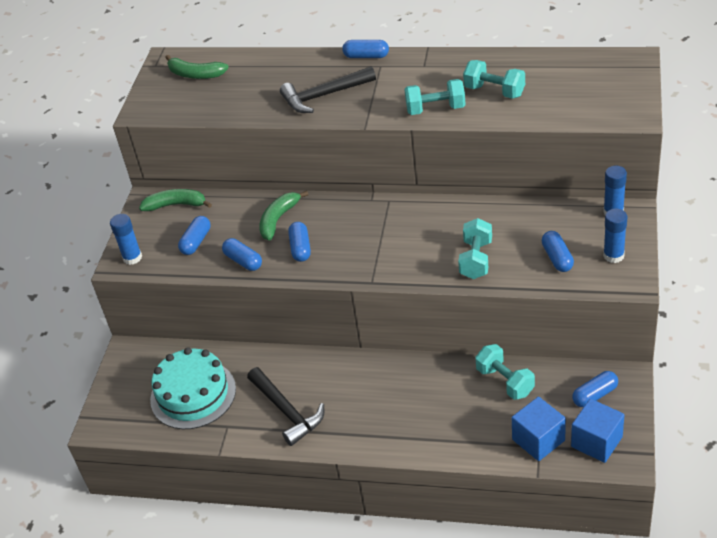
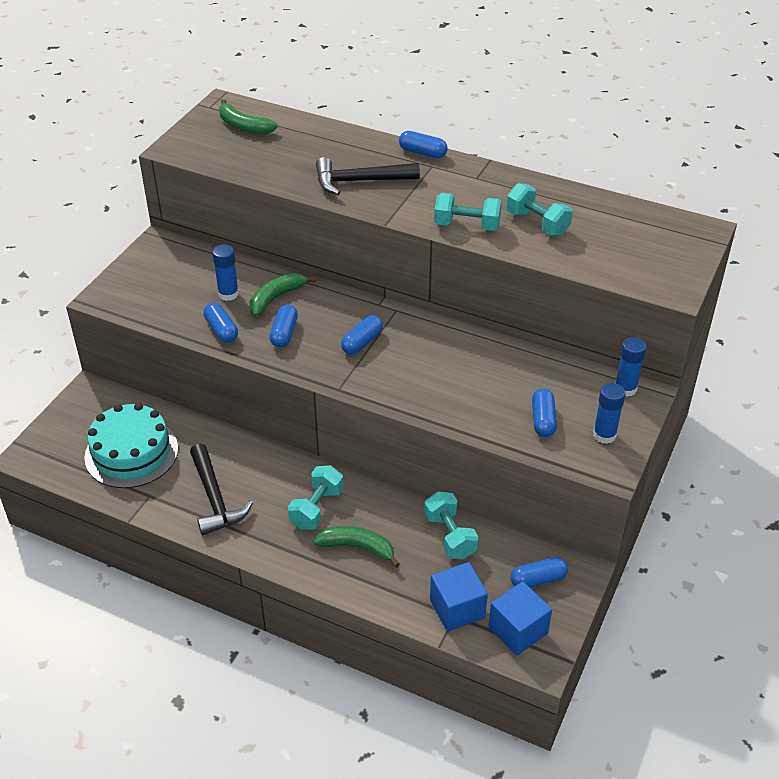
camera: 10 degrees right, 0 degrees up
blue glue stick [110,214,142,265] -> blue glue stick moved to [212,244,239,301]
green banana [139,189,212,211] -> green banana moved to [313,526,400,568]
blue capsule [178,216,211,255] -> blue capsule moved to [341,315,383,354]
turquoise dumbbell [458,218,492,279] -> turquoise dumbbell moved to [288,465,344,530]

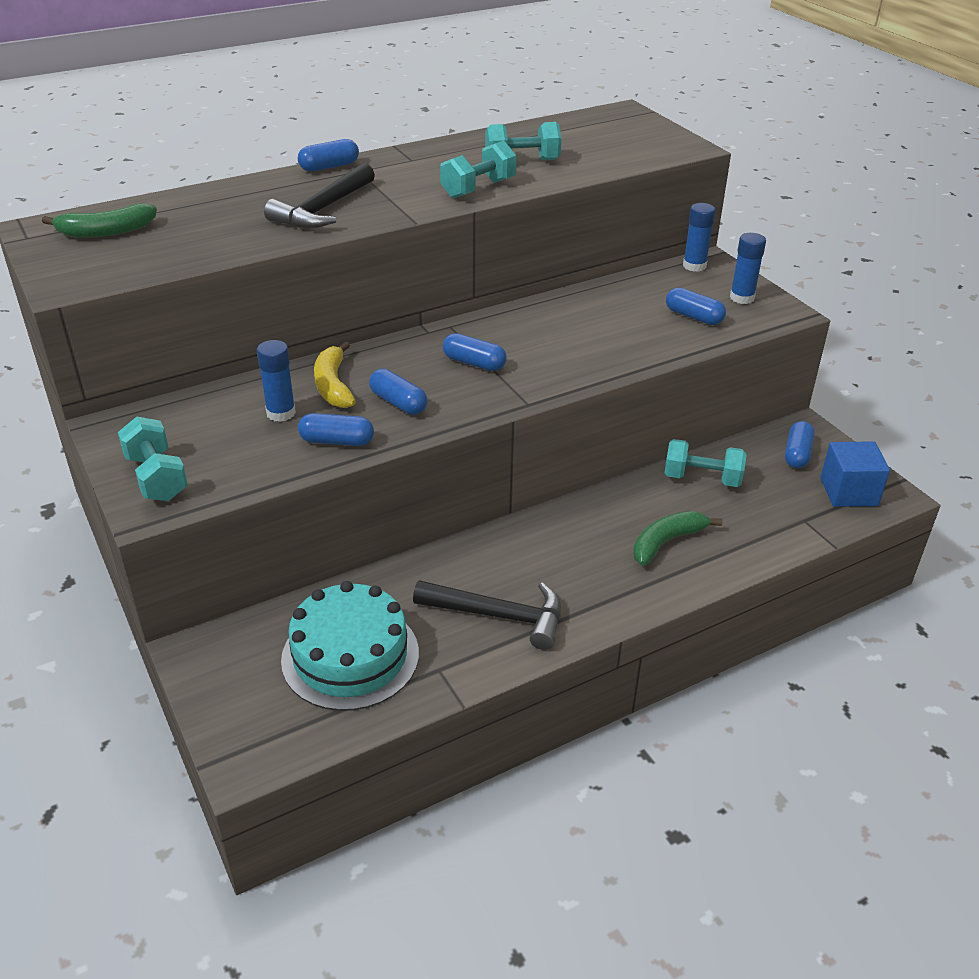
camera: 55 degrees left, 5 degrees down
green banana [250,273,316,317] -> yellow banana [314,341,356,408]
turquoise dumbbell [288,465,344,530] -> turquoise dumbbell moved to [118,417,188,501]
blue capsule [341,315,383,354] -> blue capsule turned 45 degrees counterclockwise [443,333,507,371]
blue cube [430,562,488,632] -> none

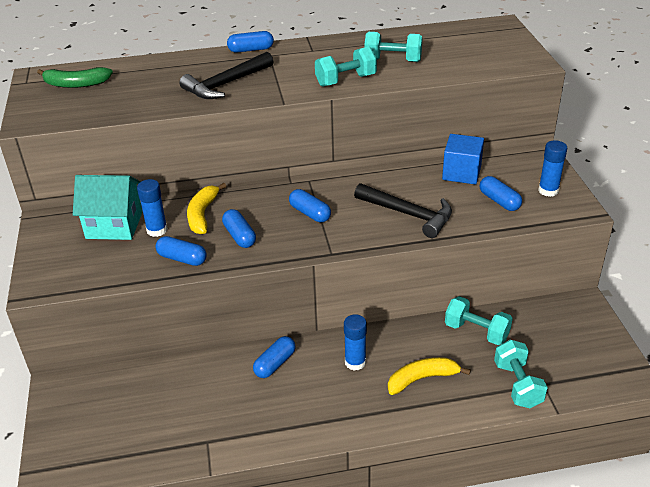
camera: 20 degrees right, 0 degrees up
turquoise dumbbell [118,417,188,501] -> turquoise dumbbell moved to [494,340,548,408]
turquoise cake [281,581,419,711] -> none
black hammer [413,580,561,650] -> black hammer moved to [354,183,452,238]
green banana [633,511,722,566] -> yellow banana [388,357,471,395]
blue glue stick [683,203,716,272] -> blue glue stick moved to [344,314,367,371]
blue capsule [785,421,815,468] -> blue capsule moved to [253,336,296,378]
blue cube [820,441,890,507] -> blue cube moved to [442,134,484,184]
none -> turquoise house [73,175,142,240]

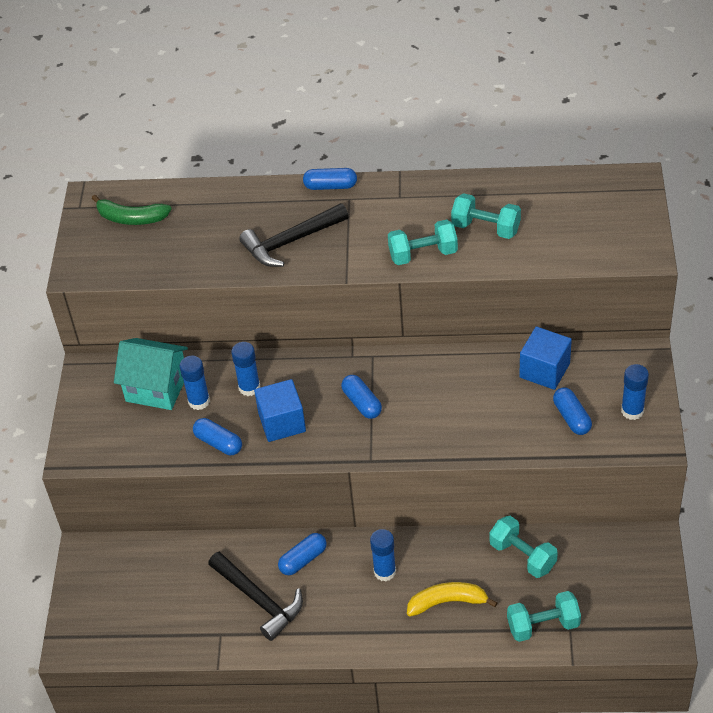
camera: 15 degrees right, 10 degrees up
yellow banana [187,183,226,234] -> blue glue stick [231,342,260,396]
blue capsule [222,209,256,248] -> blue cube [254,379,306,442]
black hammer [354,183,452,238] -> black hammer moved to [208,551,303,641]
turquoise dumbbell [494,340,548,408] -> turquoise dumbbell turned 75 degrees clockwise [507,591,581,642]

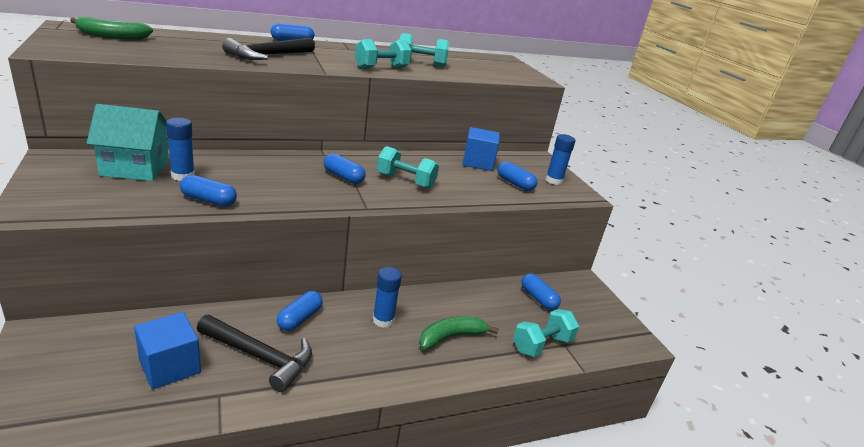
camera: 30 degrees left, 20 degrees down
blue glue stick [231,342,260,396] -> none
blue cube [254,379,306,442] -> blue cube moved to [134,312,201,389]
yellow banana [407,582,498,617] -> green banana [419,316,499,350]
turquoise dumbbell [489,516,558,578] -> turquoise dumbbell moved to [377,146,439,189]
none -> blue capsule [522,273,561,310]

